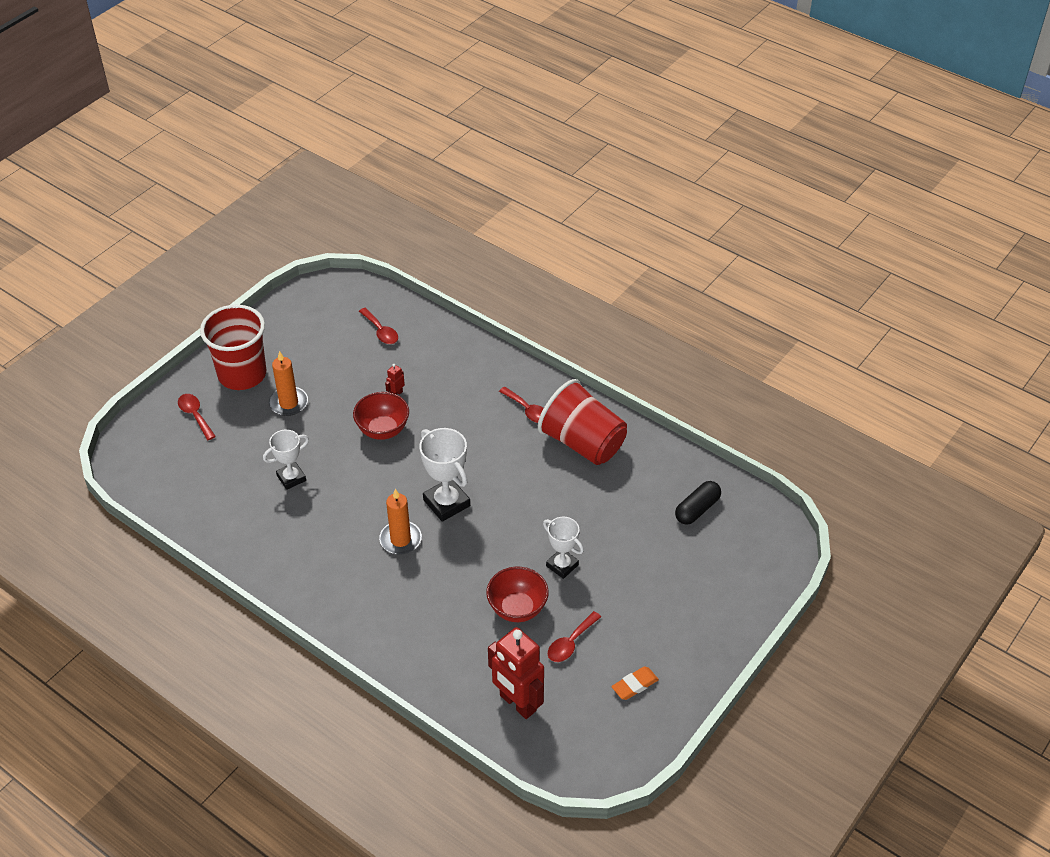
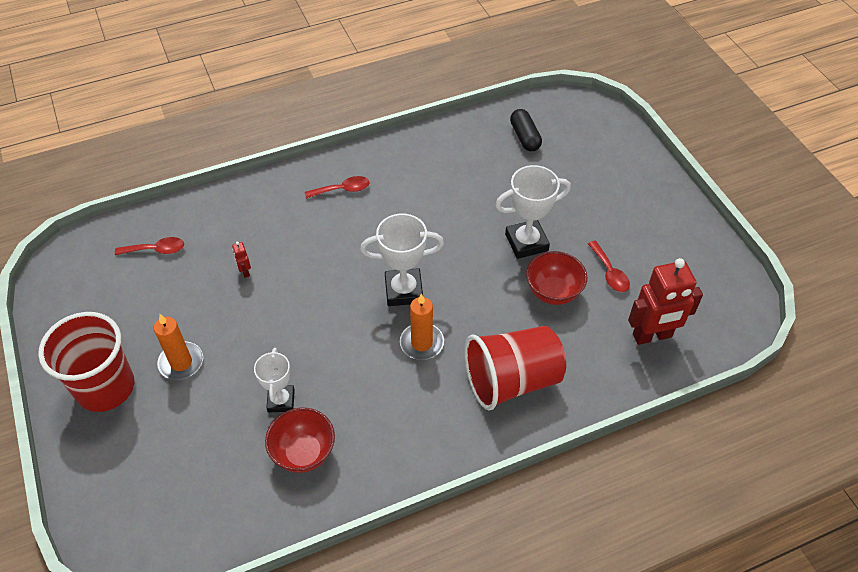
camera: 60 degrees left, 5 degrees up
red spoon [178,394,216,440] -> none
red bowl [353,392,409,440] -> red bowl moved to [265,407,335,473]
red cup [538,379,627,465] -> red cup moved to [464,326,566,410]
white trophy [543,517,584,579] -> white trophy [495,165,571,259], size x1.52
orange eraser [612,666,659,700] -> none

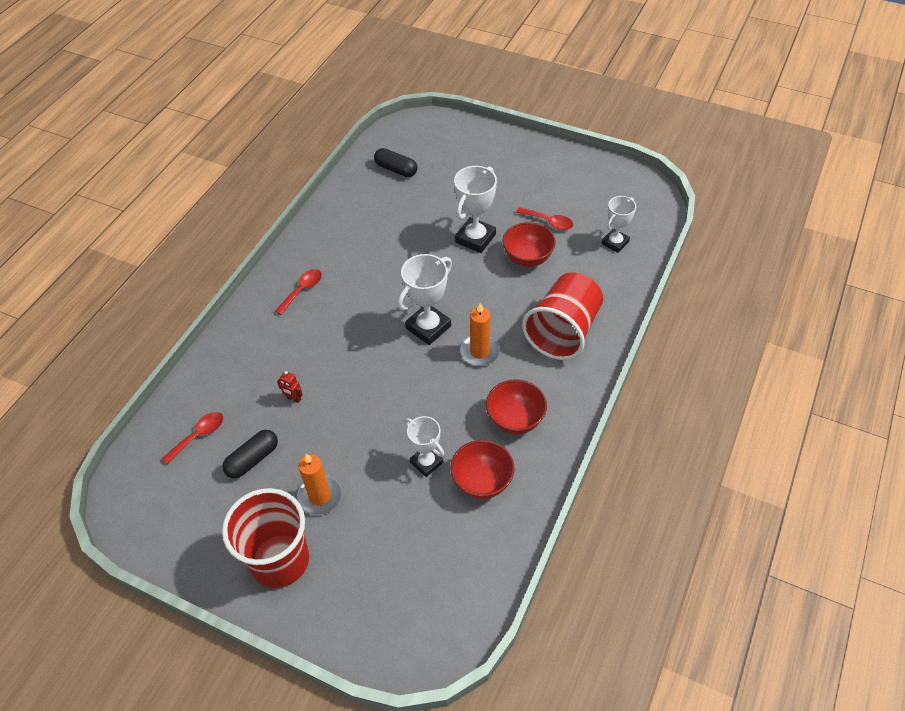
camera: 40 degrees left, 0 degrees up
red robot [628,258,703,345] -> white trophy [602,196,636,253]
none -> black capsule [222,430,278,479]
none -> red bowl [486,379,547,434]

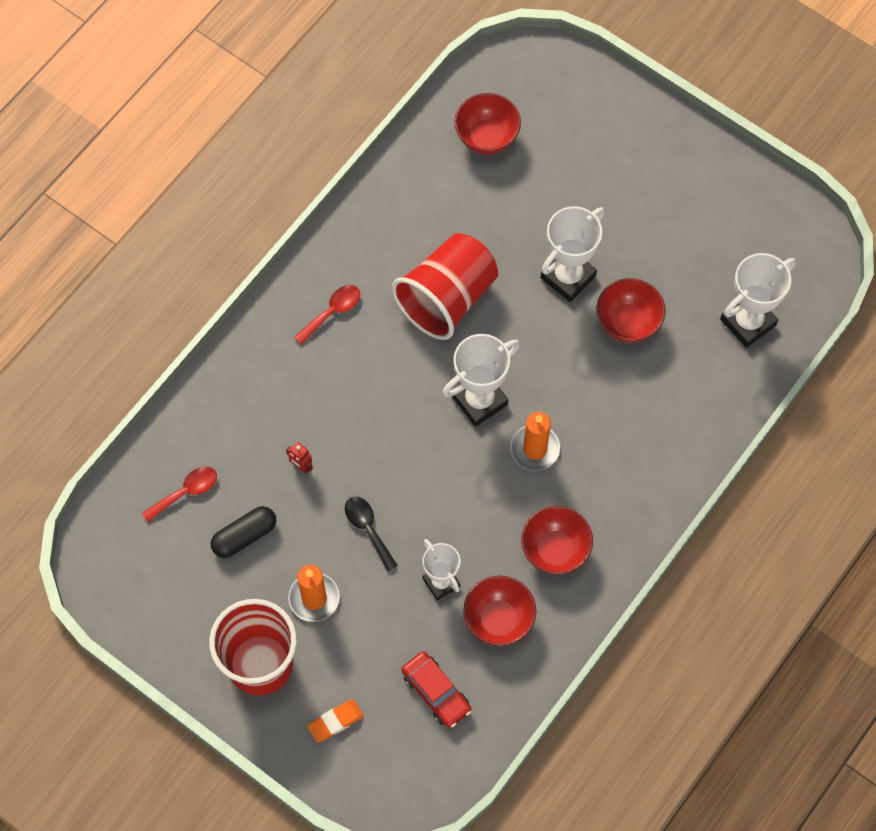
camera: 10 degrees right, 15 degrees up
black capsule [374,148,417,177] -> red bowl [454,93,521,155]
red spoon [516,207,573,230] -> none
red cup [522,272,603,360] -> red cup moved to [392,233,498,340]
white trophy [602,196,636,253] -> white trophy [720,253,796,348], size x1.52
none -> orange eraser [307,700,364,742]
none -> black spoon [345,496,398,572]
none -> red car [401,652,471,728]

